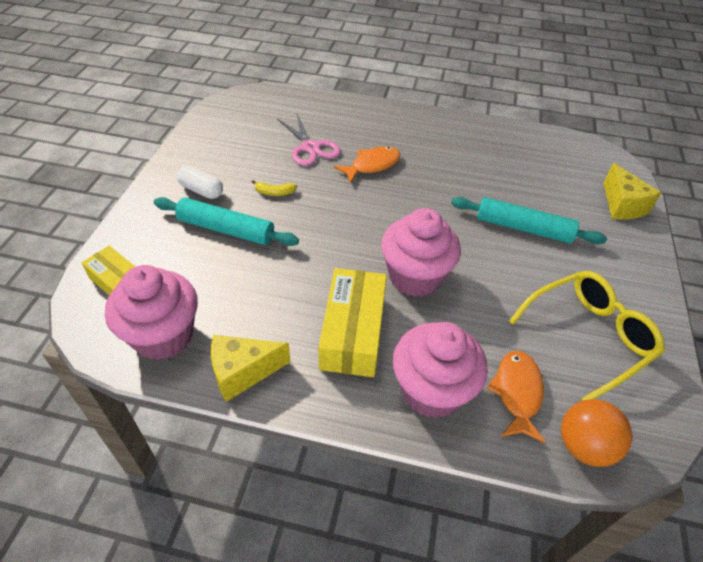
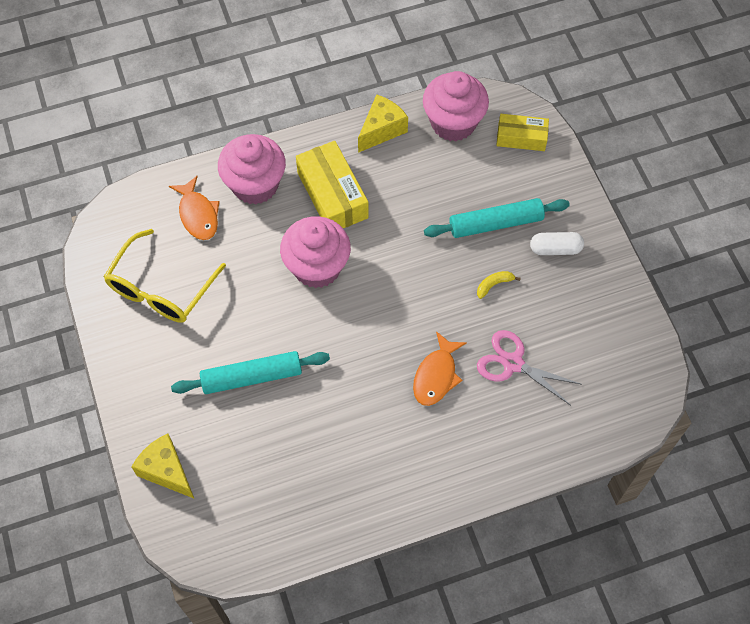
camera: 150 degrees right, 15 degrees up
orange ball [561,399,632,467] -> none

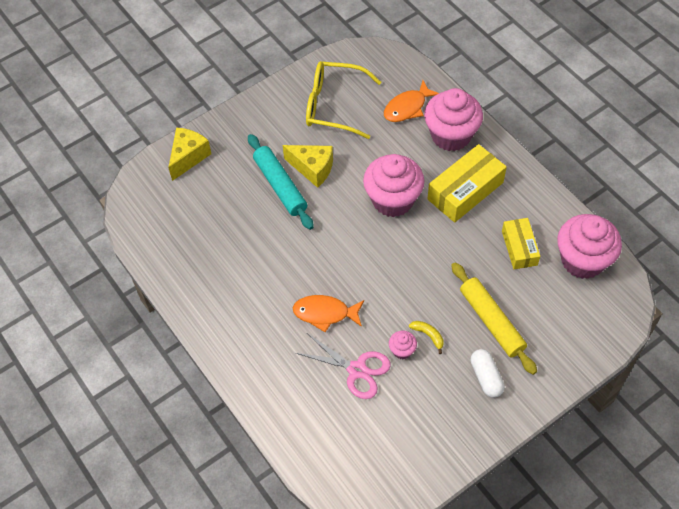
camera: 75 degrees right, 5 degrees down
yellow cheese [358,94,408,153] -> yellow cheese moved to [283,145,333,188]
turquoise rolling pin [424,198,570,238] -> yellow rolling pin [451,262,537,375]
pink scissors [477,330,581,406] -> pink scissors turned 105 degrees clockwise [296,334,391,399]
yellow box [496,114,549,151] -> yellow box moved to [502,218,540,269]
none -> pink cupcake [389,331,417,359]

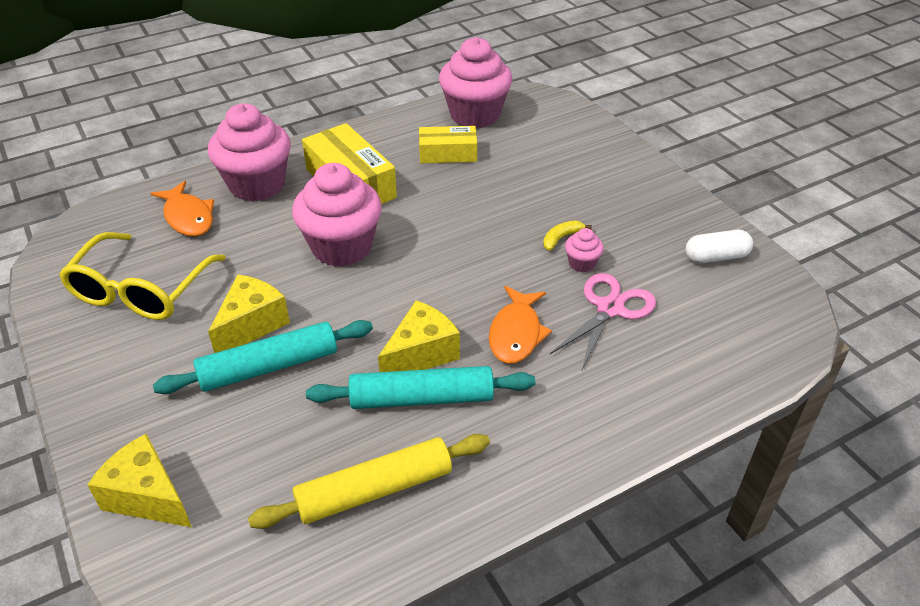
camera: 85 degrees left, 15 degrees down
yellow rolling pin [451,262,537,375] -> yellow rolling pin moved to [248,434,490,529]
white capsule [471,349,504,398] -> white capsule moved to [686,230,753,264]
none -> turquoise rolling pin [306,366,535,409]
none -> yellow cheese [378,300,460,372]

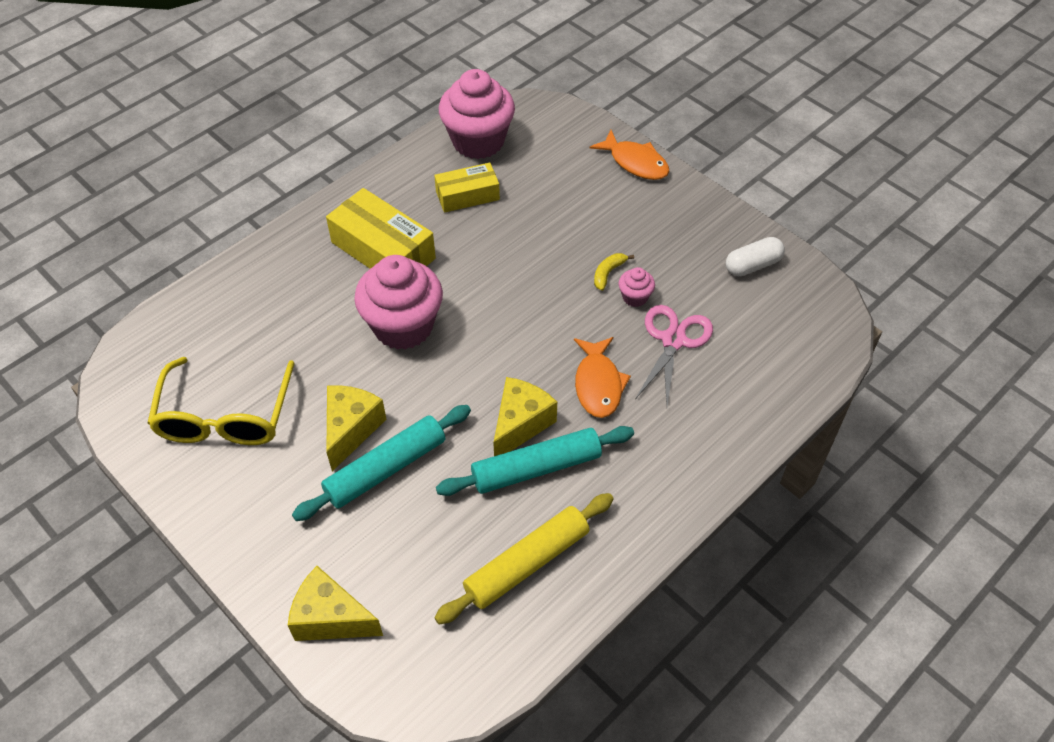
camera: 15 degrees left, 10 degrees up
orange fish [150,181,214,236] -> orange fish moved to [589,130,670,180]
pink cupcake [208,103,291,201] -> none

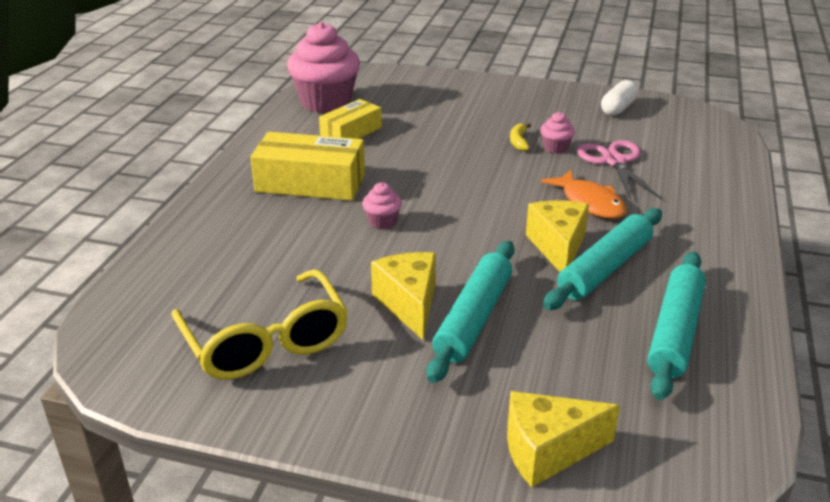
camera: 30 degrees left, 20 degrees down
pink cupcake [354,255,443,350] -> pink cupcake [362,182,402,230], size x0.43
yellow rolling pin [434,493,614,624] -> turquoise rolling pin [647,252,706,400]
orange fish [589,130,670,180] -> none

